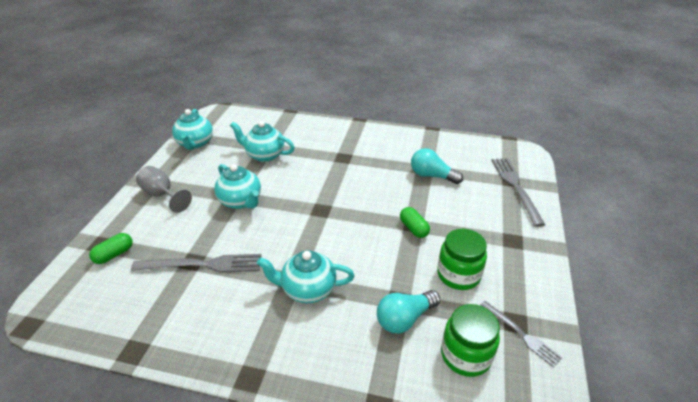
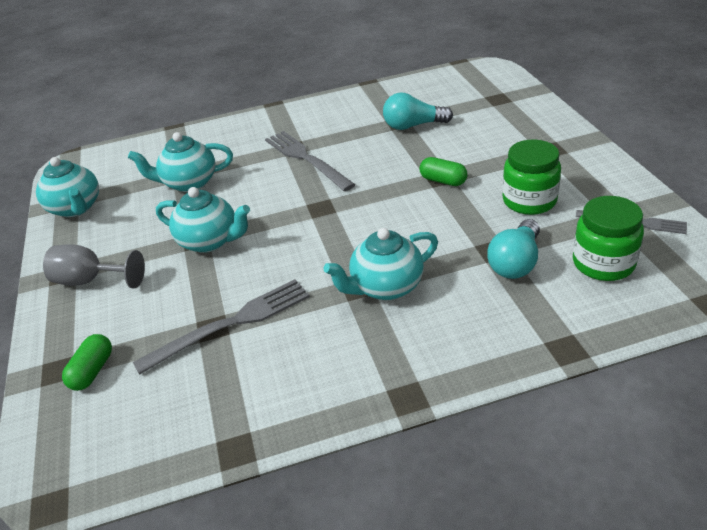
camera: 25 degrees left, 0 degrees up
grey fork [491,158,545,227] -> grey fork moved to [265,131,356,191]

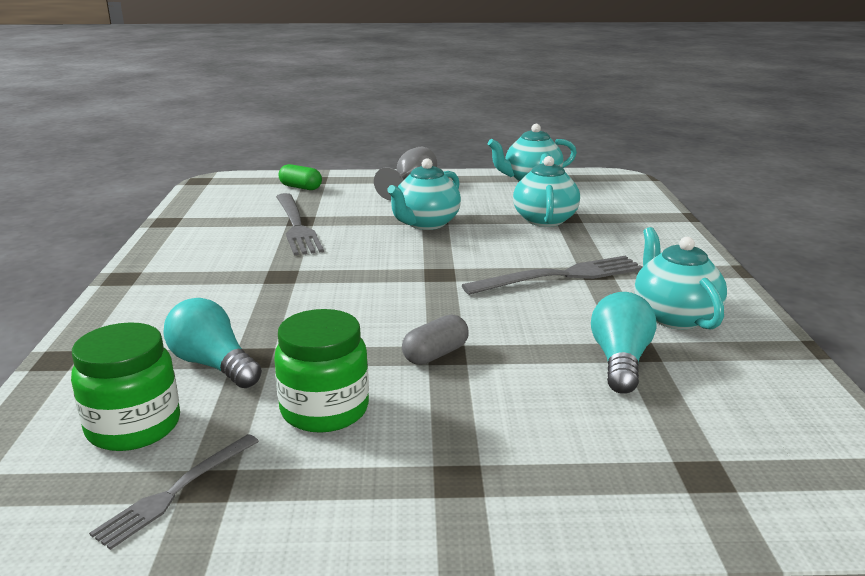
camera: 100 degrees right, 15 degrees down
turquoise teapot [324,228,438,300] -> turquoise teapot moved to [634,227,727,330]
green capsule [420,157,467,186] -> grey capsule [402,314,469,365]

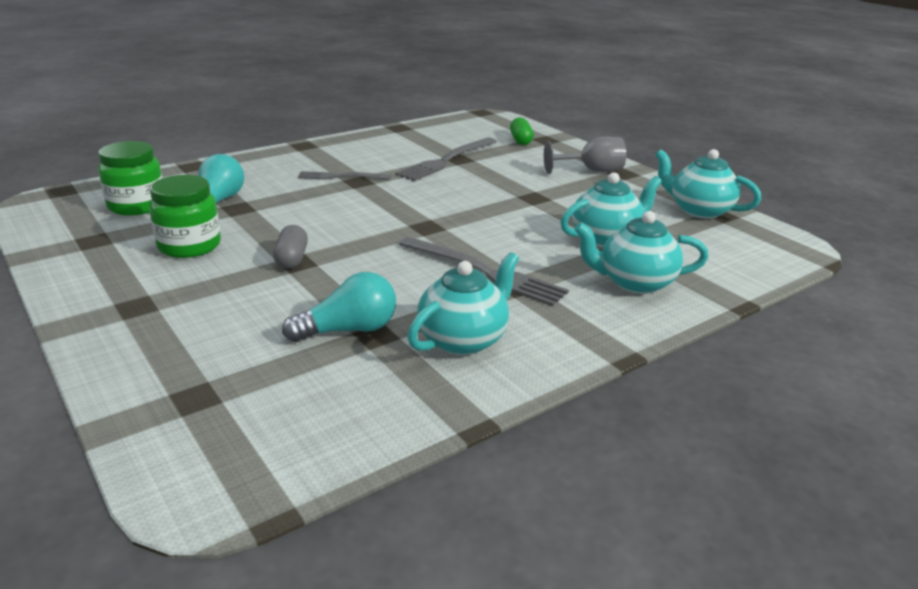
camera: 55 degrees right, 5 degrees up
grey fork [89,434,259,550] -> grey fork moved to [298,171,391,180]
turquoise teapot [387,158,461,230] -> turquoise teapot moved to [574,211,709,294]
grey capsule [402,314,469,365] -> grey capsule turned 75 degrees clockwise [273,225,308,269]

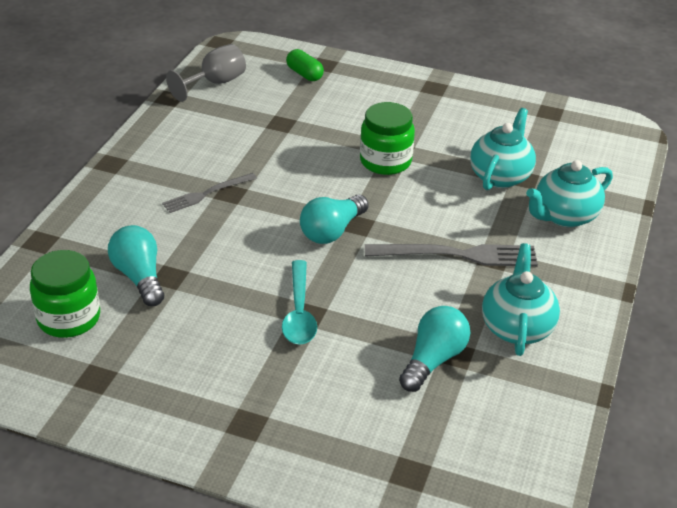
camera: 35 degrees left, 10 degrees up
green jar [149,175,221,258] -> green jar moved to [360,102,415,175]
grey capsule [273,225,308,269] -> turquoise spoon [282,260,317,345]
grey fork [396,138,497,181] -> none
grey goblet [544,137,626,174] -> grey goblet moved to [166,44,246,102]
turquoise teapot [655,149,761,219] -> none
none -> turquoise light bulb [300,194,369,244]

